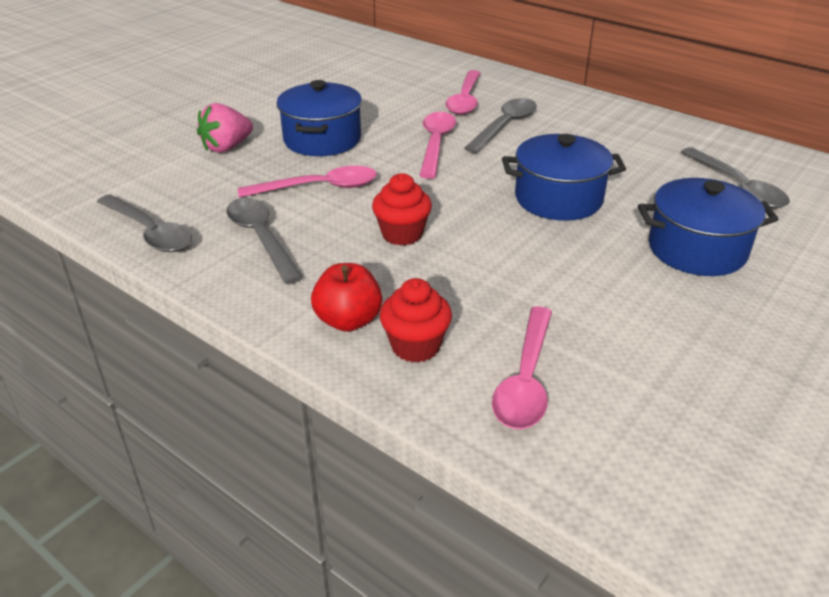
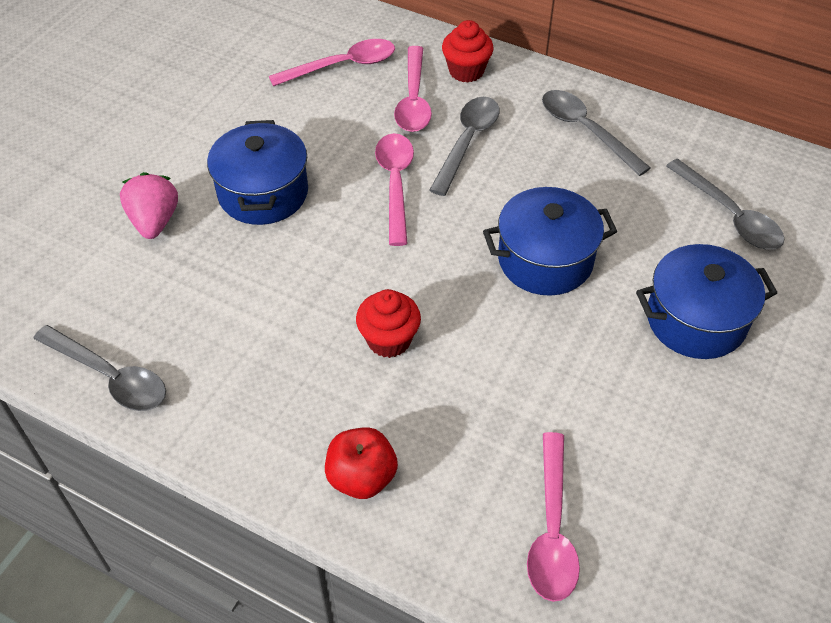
camera: 10 degrees left, 15 degrees up
pink strawberry [197,103,253,153] -> pink strawberry turned 135 degrees clockwise [120,172,178,239]
grey spoon [226,198,304,284] -> grey spoon moved to [542,90,651,176]
pink spoon [238,166,377,198] -> pink spoon moved to [269,39,395,86]
red cupcake [380,278,452,363] -> red cupcake moved to [442,20,494,83]

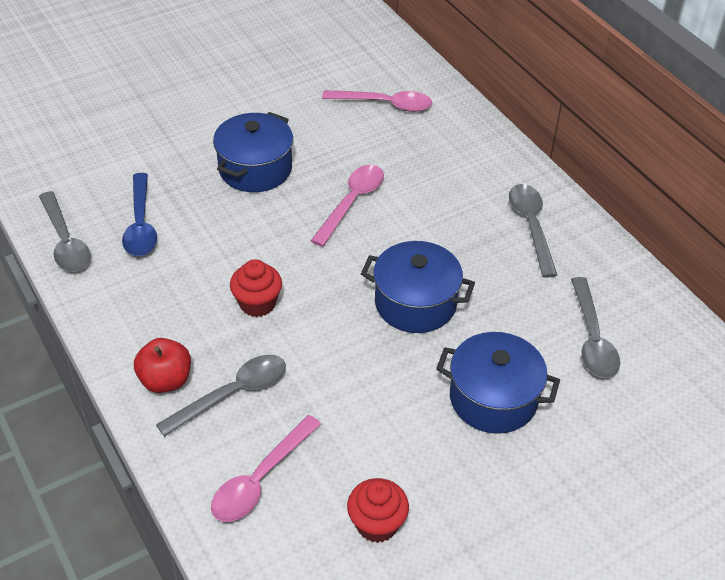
camera: 30 degrees right, 5 degrees down
pink strawberry [120,172,178,239] -> none
pink spoon [394,46,432,132] -> none
grey spoon [429,97,500,196] -> grey spoon moved to [156,355,286,437]
red cupcake [442,20,494,83] -> red cupcake moved to [347,478,409,543]
none -> blue spoon [122,173,157,256]

